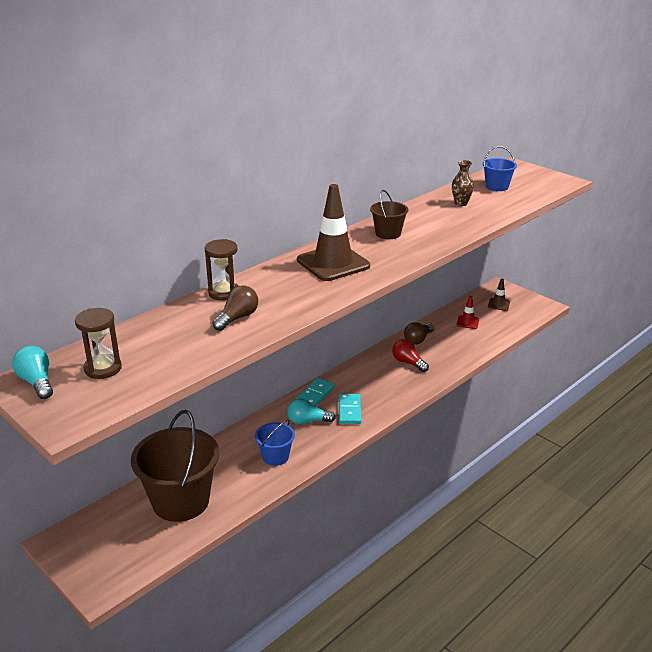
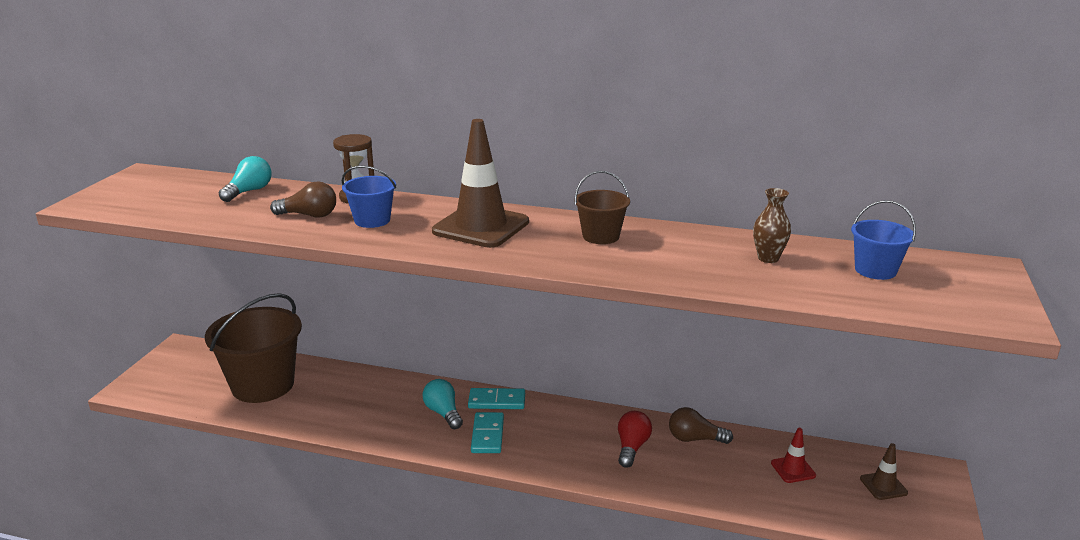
camera: 60 degrees right, 5 degrees down
turquoise light bulb [12,346,53,399] -> turquoise light bulb moved to [219,156,272,202]
brown hourglass [75,308,122,379] -> none
blue bucket [255,420,295,466] -> blue bucket moved to [342,166,396,228]
turquoise domino [339,393,362,424] -> turquoise domino turned 60 degrees counterclockwise [471,412,504,453]

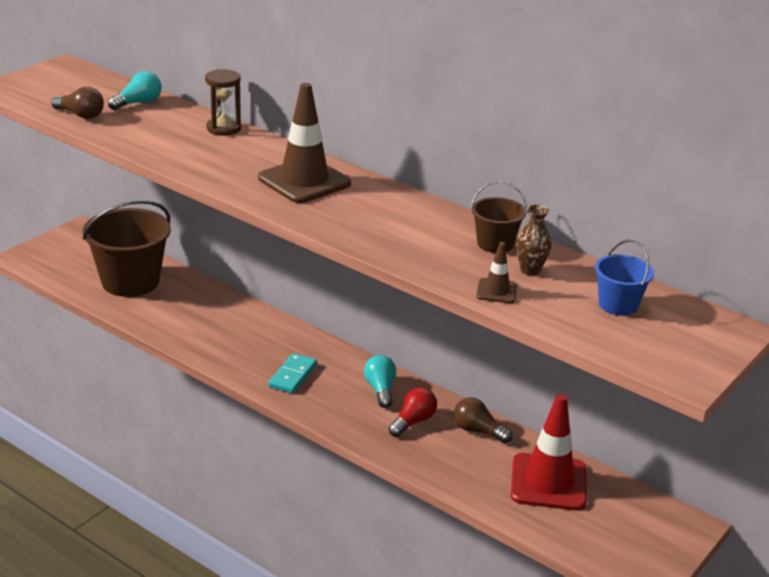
camera: 20 degrees right, 5 degrees up
brown light bulb [270,181,336,218] -> brown light bulb moved to [51,87,104,119]
blue bucket [342,166,396,228] -> none
turquoise light bulb [422,379,463,429] -> turquoise light bulb moved to [364,355,396,408]
turquoise domino [468,388,525,409] -> none
brown bucket [574,171,630,244] -> brown bucket moved to [471,181,527,253]
red traffic cone [771,428,816,483] -> red traffic cone [511,394,587,511], size x2.13
brown traffic cone [860,443,908,500] -> brown traffic cone moved to [476,242,517,303]

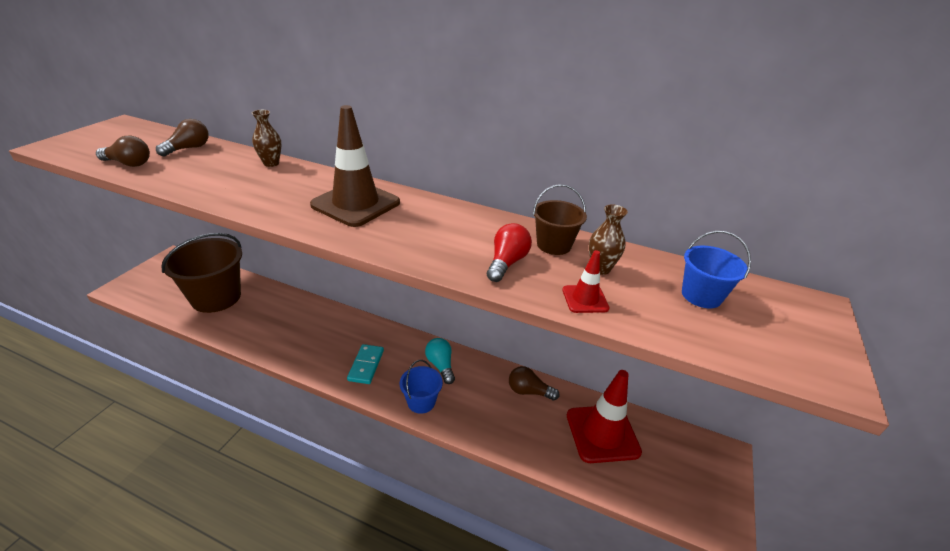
camera: 15 degrees left, 5 degrees up
turquoise light bulb [108,71,162,110] -> brown light bulb [156,119,209,157]
brown hourglass [205,69,241,136] -> brown vase [252,110,281,167]
red light bulb [388,387,437,437] -> red light bulb moved to [487,223,532,282]
brown traffic cone [476,242,517,303] -> red traffic cone [562,250,609,313]
none -> blue bucket [400,360,443,414]

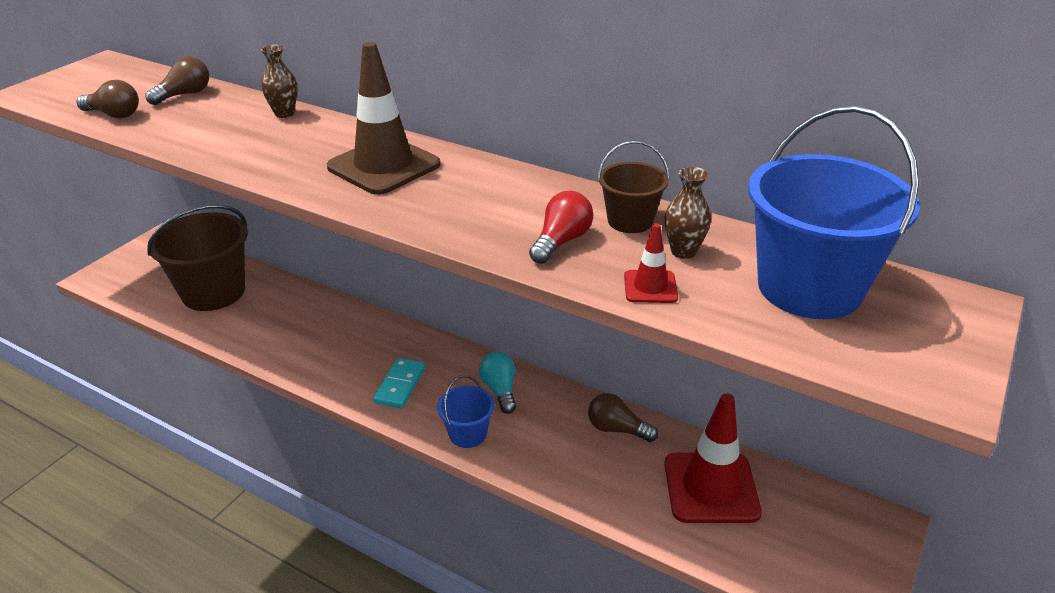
camera: 10 degrees right, 0 degrees up
blue bucket [682,231,751,308] -> blue bucket [748,106,920,319], size x2.01

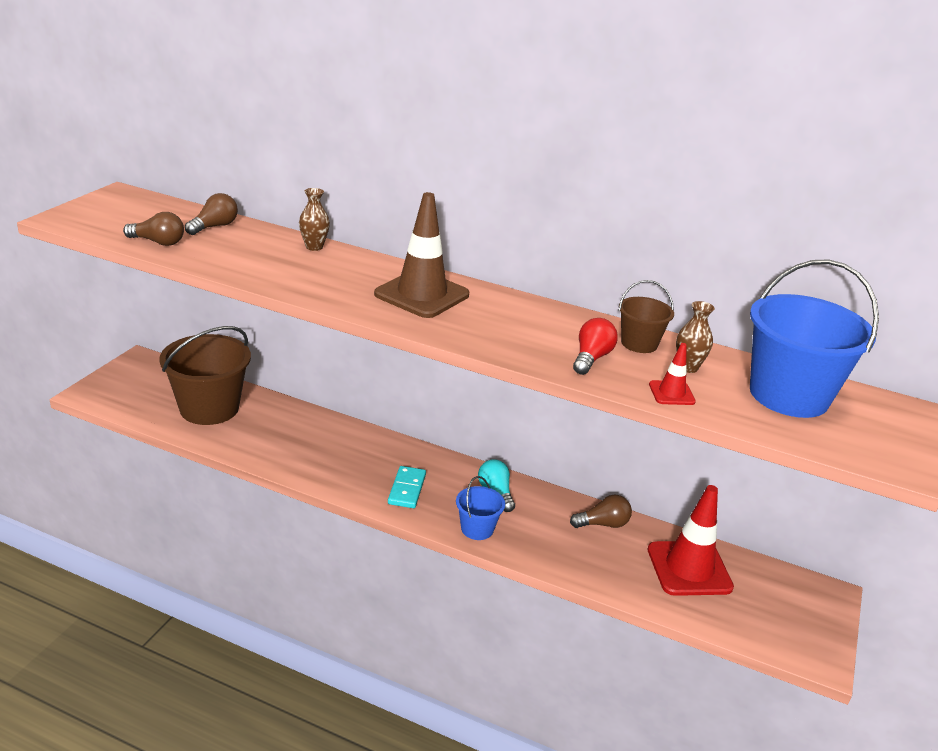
camera: 10 degrees left, 5 degrees down
brown light bulb [588,393,658,442] -> brown light bulb turned 150 degrees clockwise [570,495,632,528]

